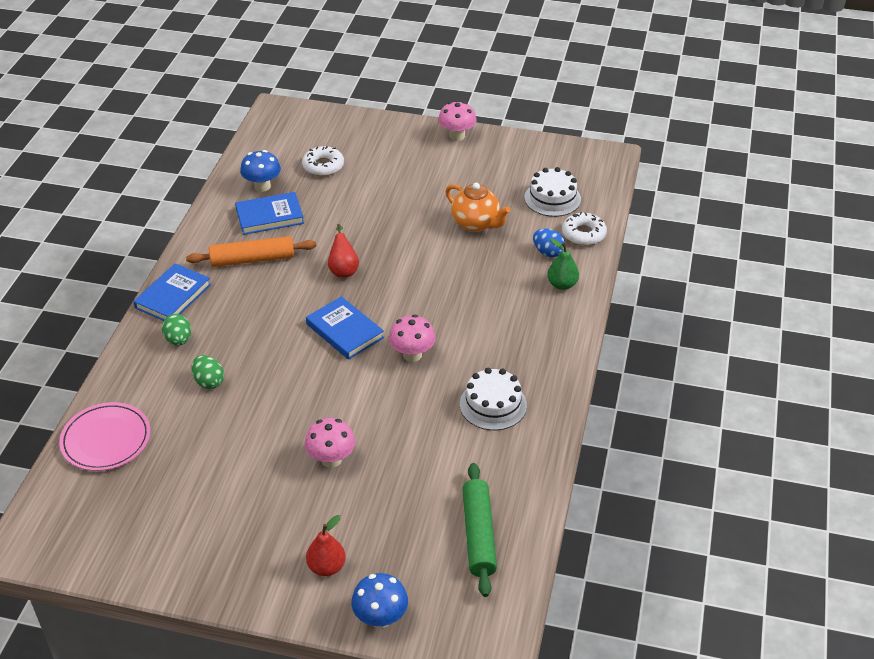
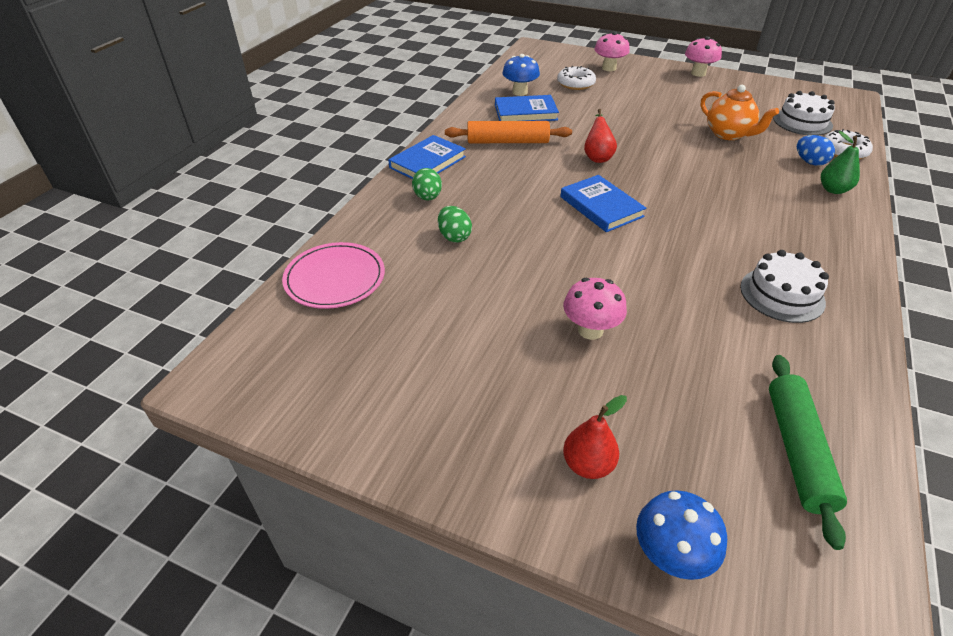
camera: 10 degrees right, 0 degrees up
pink mushroom [389,315,435,362] -> pink mushroom moved to [594,31,630,71]

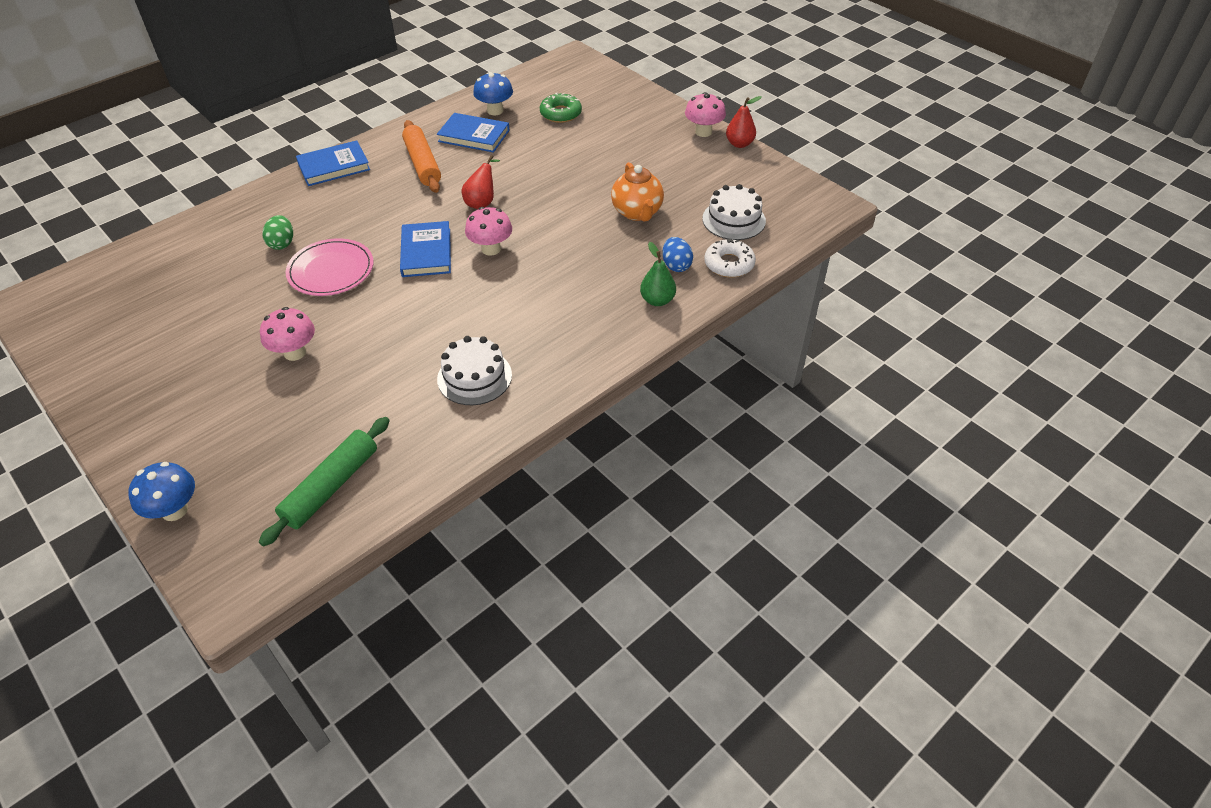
camera: 25 degrees right, 5 degrees up
pink plate [282,242,385,309] -> pink plate moved to [286,238,374,296]
green egg [412,168,442,200] -> none
orange rolling pin [445,121,572,143] -> orange rolling pin turned 45 degrees clockwise [402,120,441,193]
white donut [557,66,596,90] -> green donut [540,93,582,123]
red pear [563,395,627,479] -> red pear moved to [726,96,762,148]
pink mushroom [594,31,630,71] -> pink mushroom moved to [465,207,512,256]

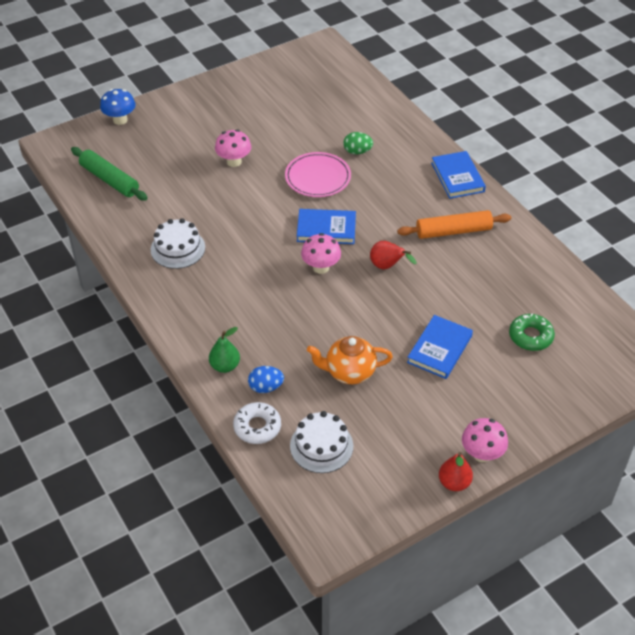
camera: 100 degrees right, 0 degrees up
blue book [437,113,510,153] -> blue book moved to [407,315,473,379]
blue mushroom [473,72,513,115] -> none

